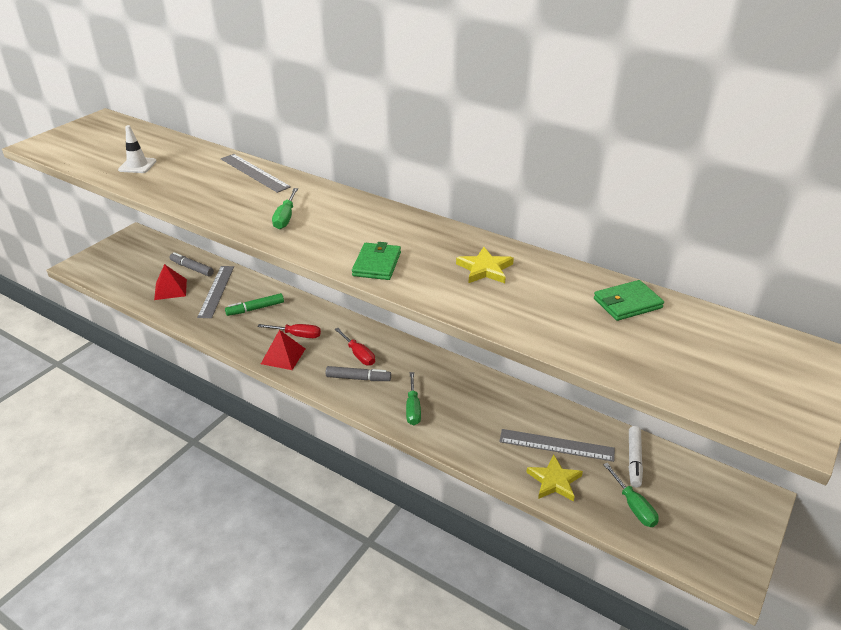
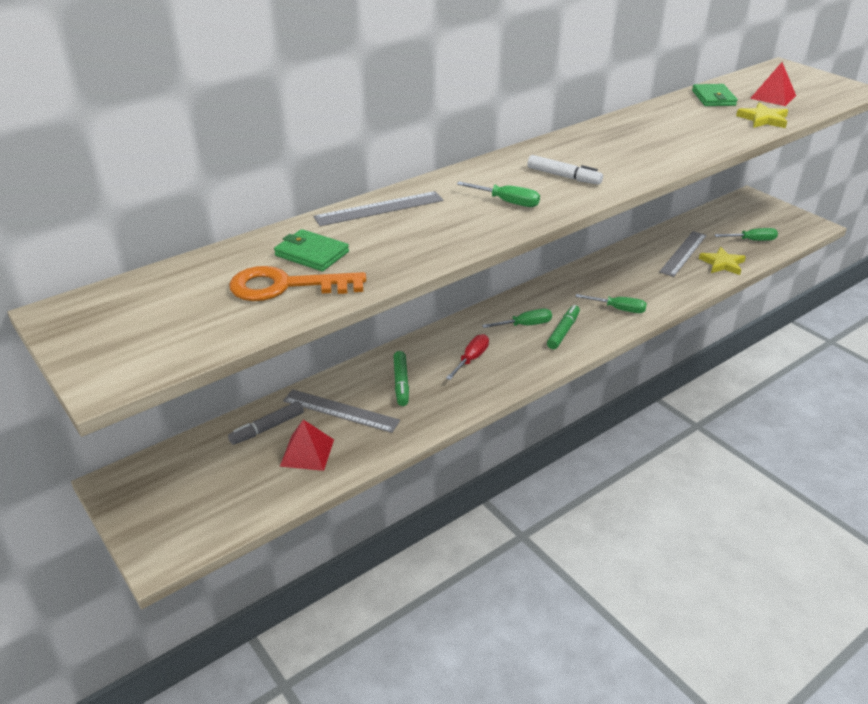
camera: 70 degrees left, 0 degrees up
white traffic cone [118,125,157,173] -> orange key [229,266,366,301]
red pyramid [261,330,305,370] -> red pyramid moved to [750,62,796,106]
grey marker [326,366,391,381] -> green marker [547,305,580,349]
red screwdriver [335,328,375,366] -> green screwdriver [482,309,552,328]
green wallet [352,242,401,280] -> green wallet moved to [274,229,349,271]
yellow star [456,247,514,283] -> yellow star moved to [736,103,788,128]
white marker [629,426,643,488] -> white marker moved to [527,155,603,185]

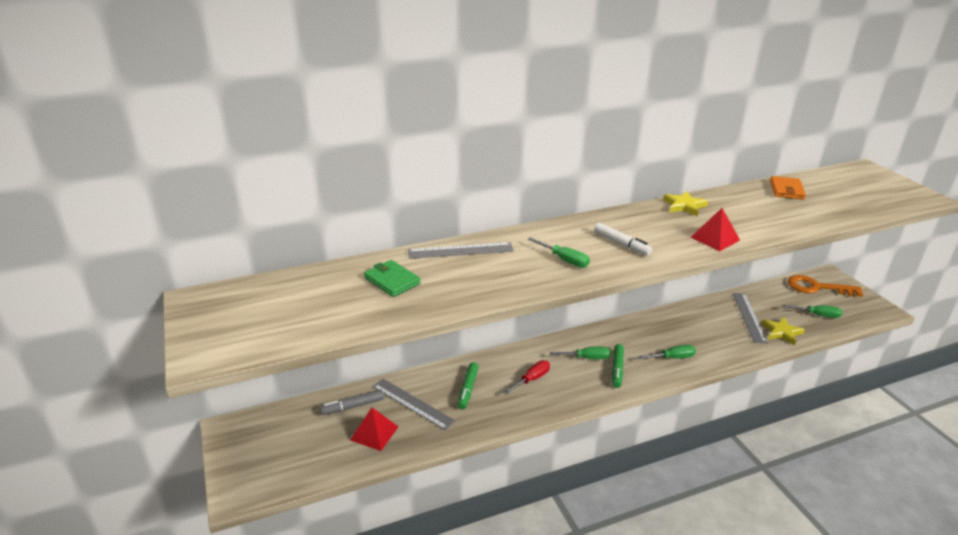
camera: 15 degrees right, 5 degrees down
orange key [229,266,366,301] -> orange key moved to [788,275,863,297]
green marker [547,305,580,349] -> green marker turned 150 degrees clockwise [612,344,624,388]
green screwdriver [575,294,647,313] -> green screwdriver turned 45 degrees counterclockwise [637,345,696,359]
grey ruler [659,231,707,277] -> grey ruler turned 45 degrees counterclockwise [732,293,768,343]
green wallet [692,84,738,106] -> orange wallet [770,176,806,200]
yellow star [736,103,788,128] -> yellow star moved to [663,191,708,216]
red pyramid [750,62,796,106] -> red pyramid moved to [690,208,740,251]

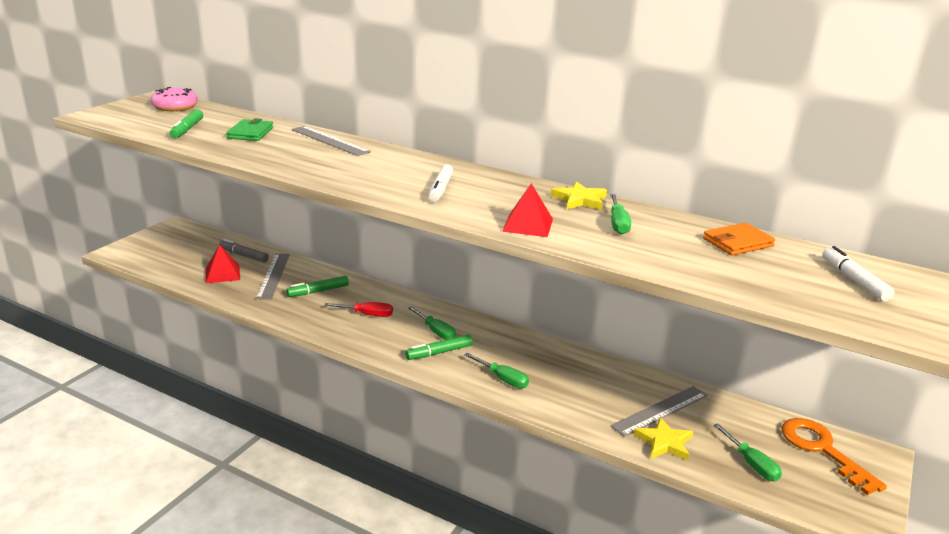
camera: 50 degrees right, 5 degrees down
green screwdriver [528,237,590,268] -> green screwdriver moved to [610,194,631,235]
none -> pink donut [151,87,198,111]
none -> green marker [170,109,203,138]
none -> white marker [822,246,895,302]

